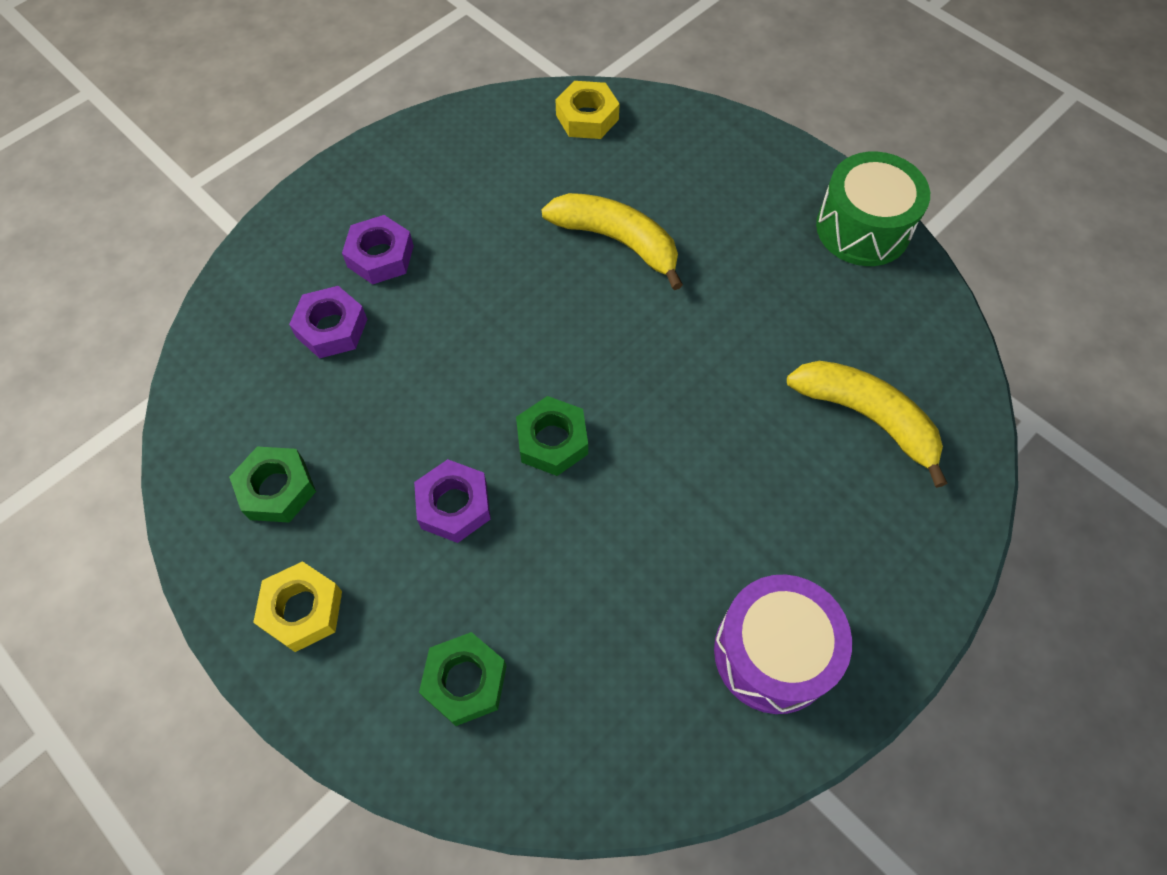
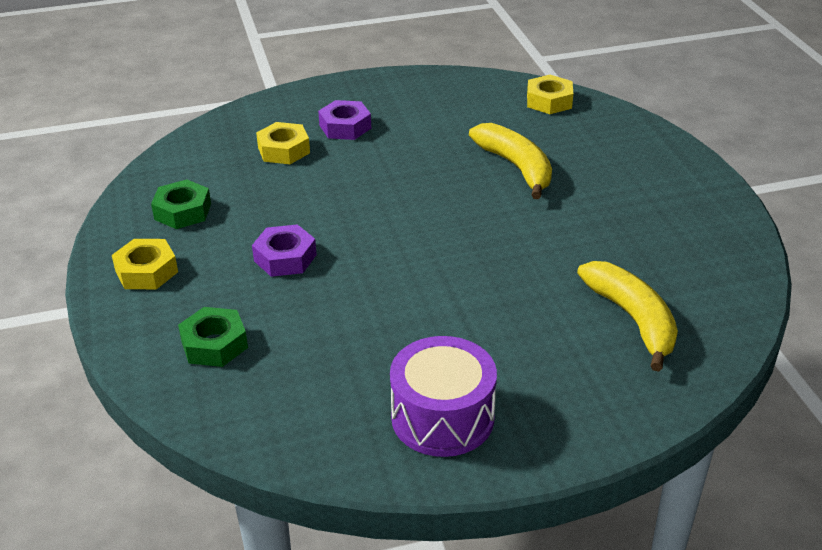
camera: 30 degrees right, 25 degrees down
purple nut [289,286,367,358] -> yellow nut [256,122,310,164]
green nut [516,396,588,476] -> none
green drum [816,152,930,266] -> none

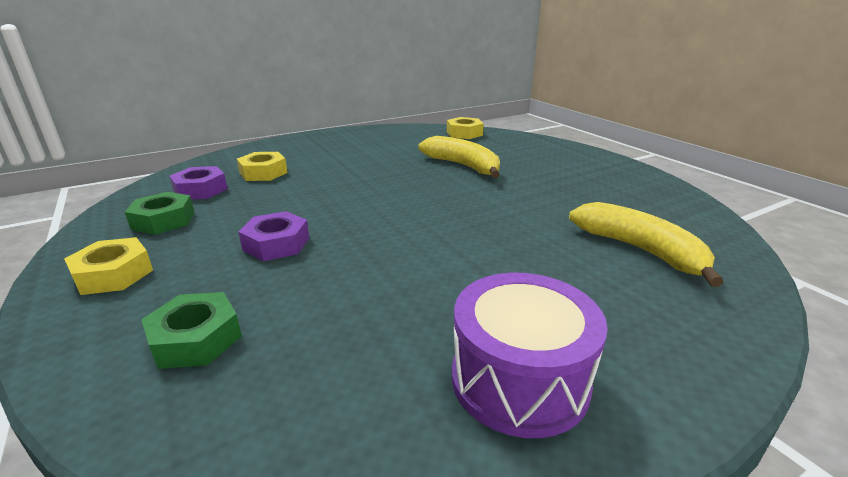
camera: 15 degrees left, 10 degrees down
purple nut [318,100,371,140] -> purple nut moved to [169,166,228,200]

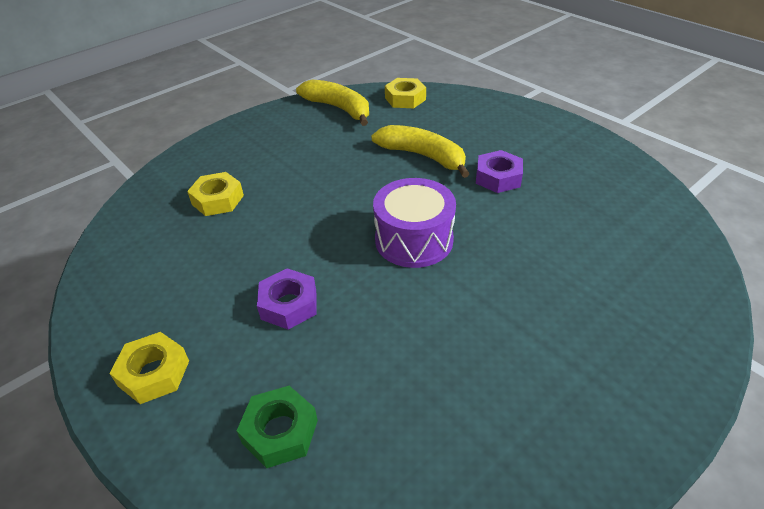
camera: 10 degrees left, 15 degrees up
green nut [125,192,195,235] -> none
purple nut [169,166,228,200] -> purple nut moved to [476,150,523,193]
purple drum [452,273,608,438] -> purple drum moved to [373,178,456,268]
yellow banana [569,202,723,287] -> yellow banana moved to [296,80,369,126]

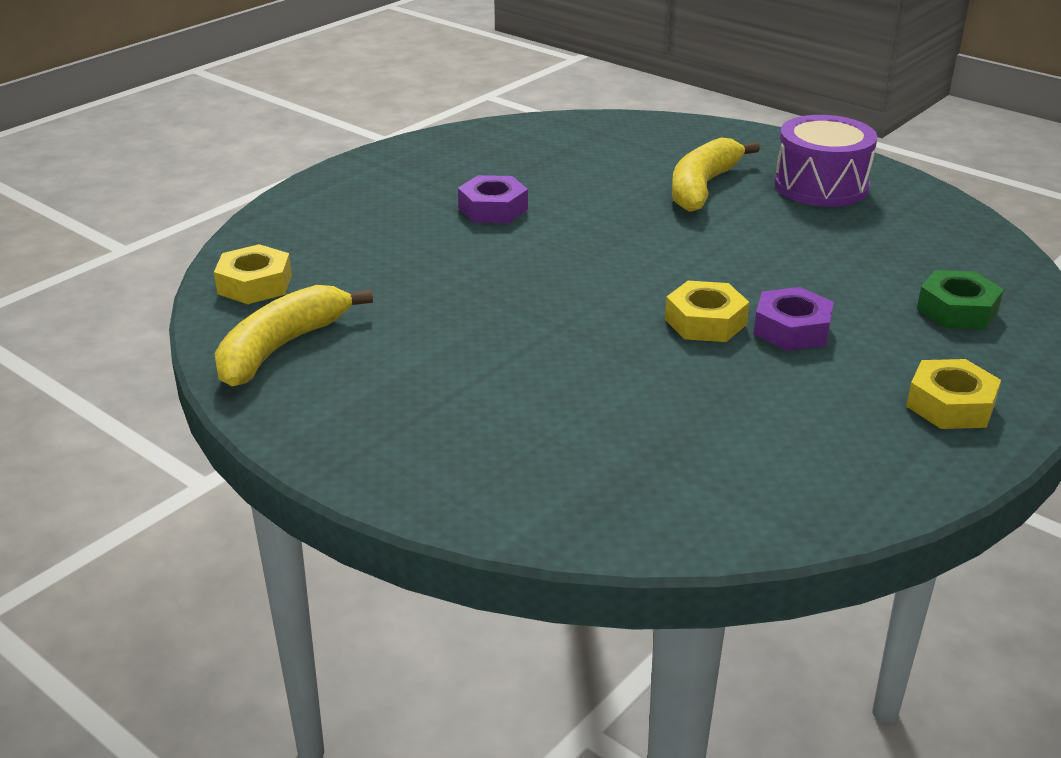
camera: 100 degrees left, 10 degrees down
yellow nut [187,172,244,216] -> yellow nut moved to [665,281,749,342]
yellow banana [371,125,470,178] -> yellow banana moved to [672,137,760,212]
purple drum [373,178,456,268] -> purple drum moved to [774,115,877,207]

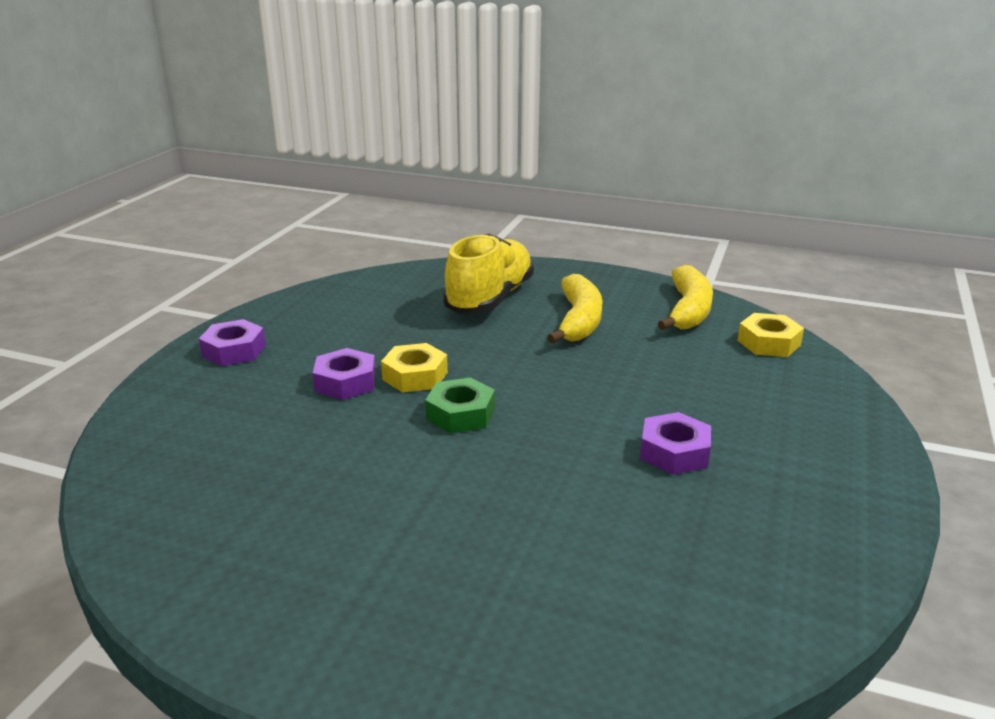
camera: 160 degrees right, 5 degrees down
yellow banana [672,137,760,212] -> yellow banana moved to [547,274,603,344]
purple drum [774,115,877,207] -> none
yellow nut [906,359,1001,429] -> purple nut [199,319,266,366]
green nut [917,270,1004,329] -> green nut moved to [425,378,495,434]
none -> yellow shoe [443,234,534,314]

